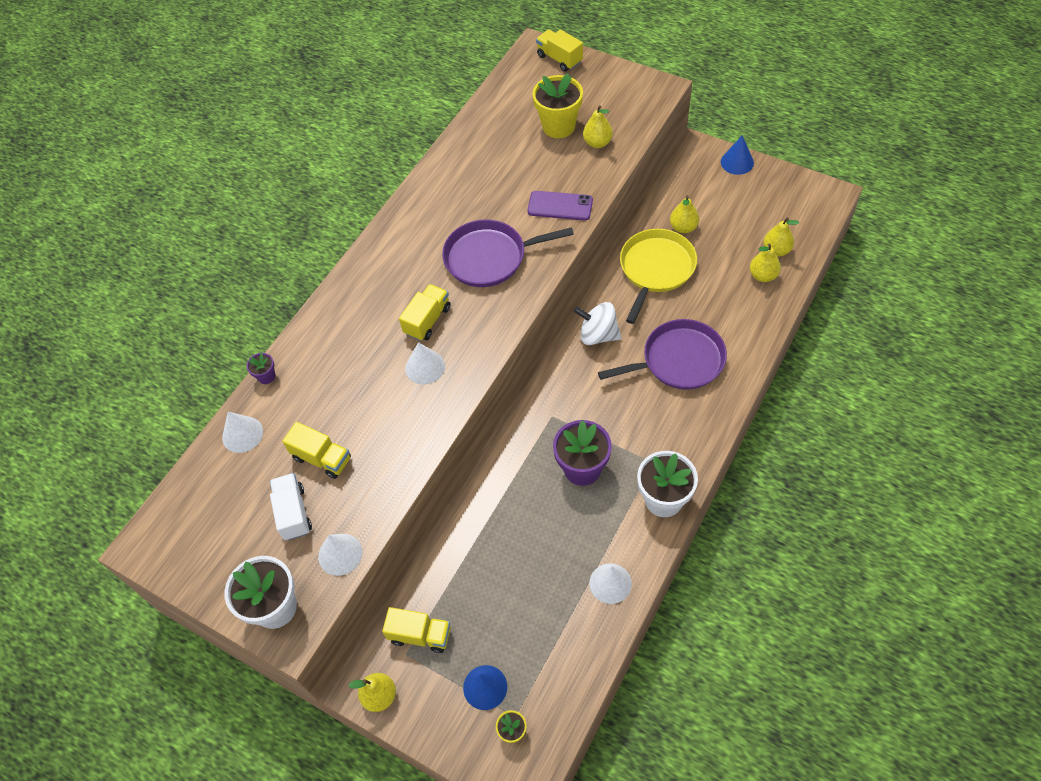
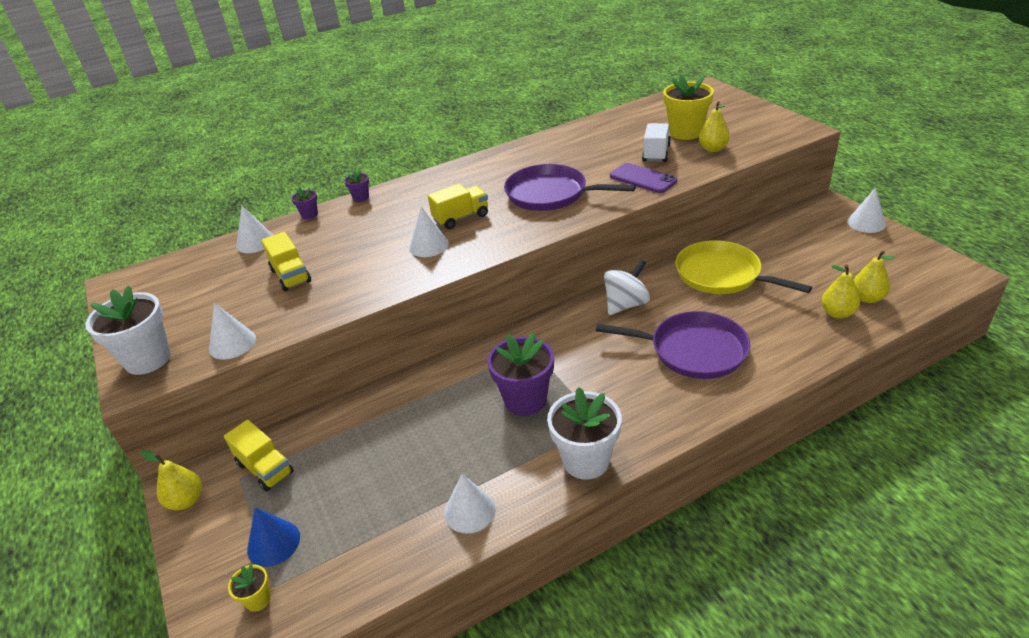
camera: 30 degrees right, 20 degrees down
white truck [270,473,312,540] -> white truck moved to [642,123,671,162]
yellow truck [536,29,583,72] -> none
white spinning top [573,302,622,345] -> white spinning top turned 90 degrees clockwise [604,260,650,315]
yellow pan [620,229,697,324] -> yellow pan turned 105 degrees counterclockwise [675,240,812,294]
yellow pear [670,195,699,233] -> none
blue cone [721,135,754,175] -> white cone [847,188,886,233]
none -> purple flower pot [344,170,369,202]

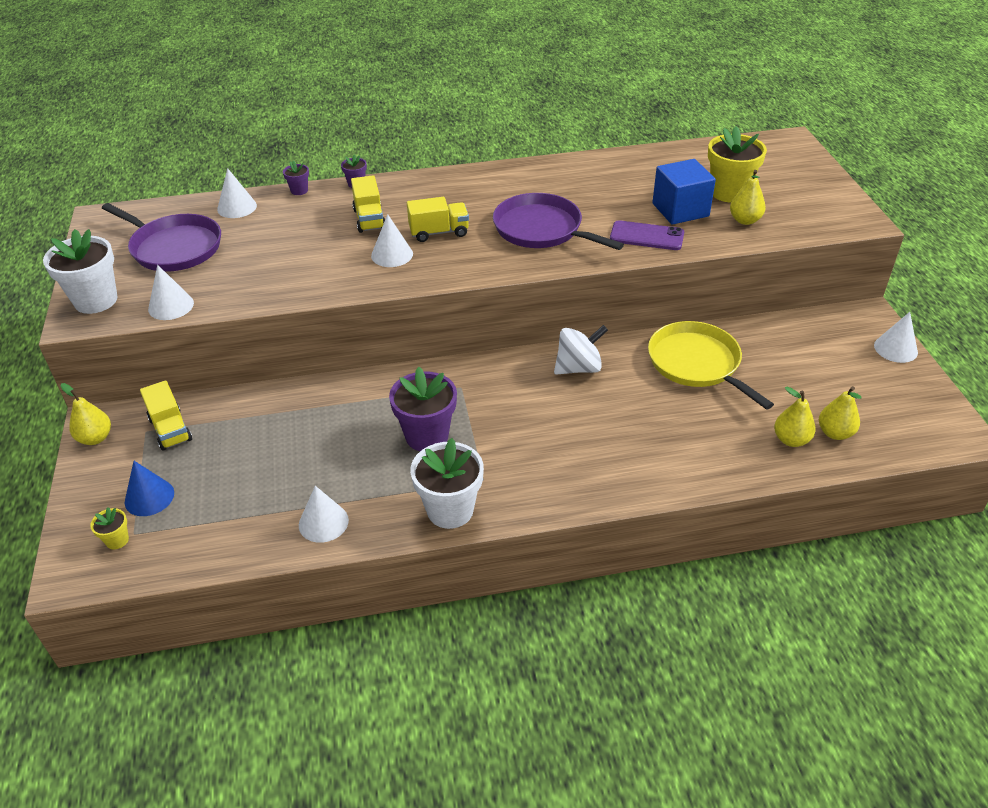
camera: 15 degrees right, 5 degrees up
yellow truck [261,232,311,291] -> yellow truck moved to [351,175,385,233]
purple pan [596,311,750,379] -> purple pan moved to [102,203,221,272]
purple phone [610,163,677,193] -> purple phone turned 45 degrees counterclockwise [610,220,684,250]
white truck [642,123,671,162] -> blue cube [652,159,716,225]

